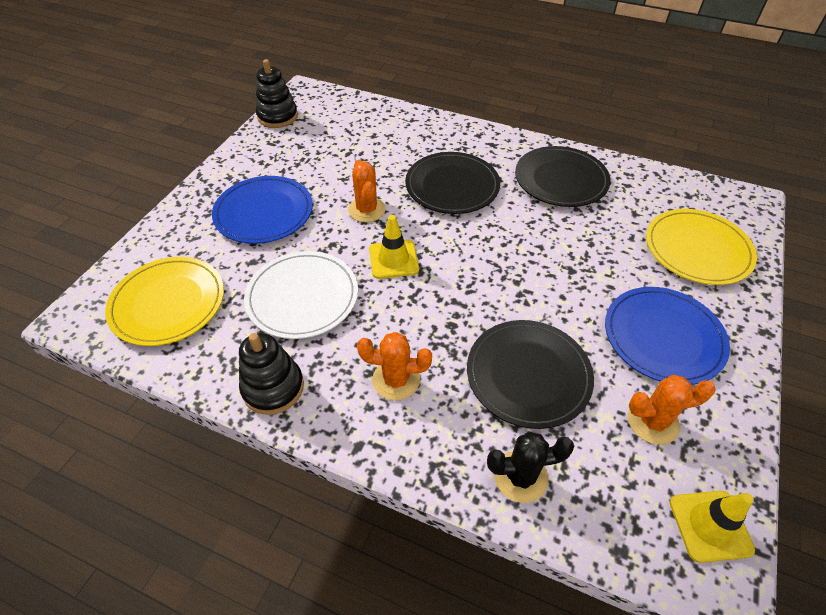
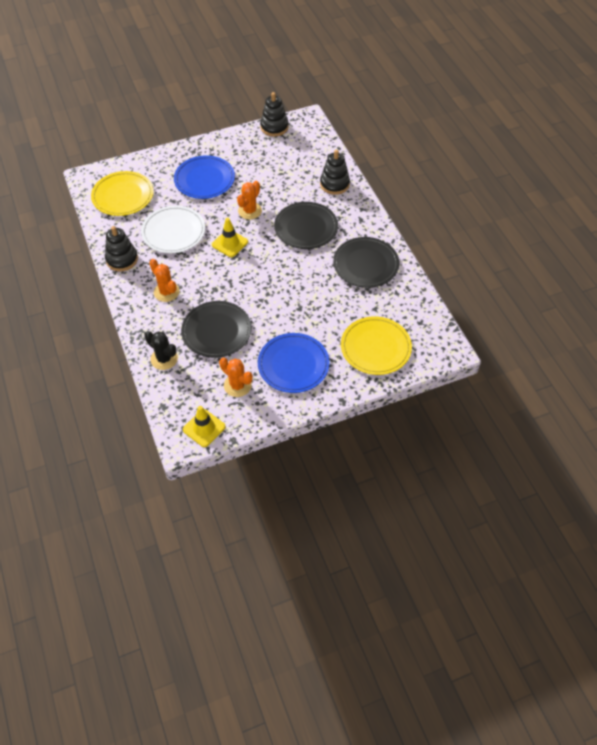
camera: 45 degrees right, 5 degrees up
none -> black stacking toy [320,150,350,195]

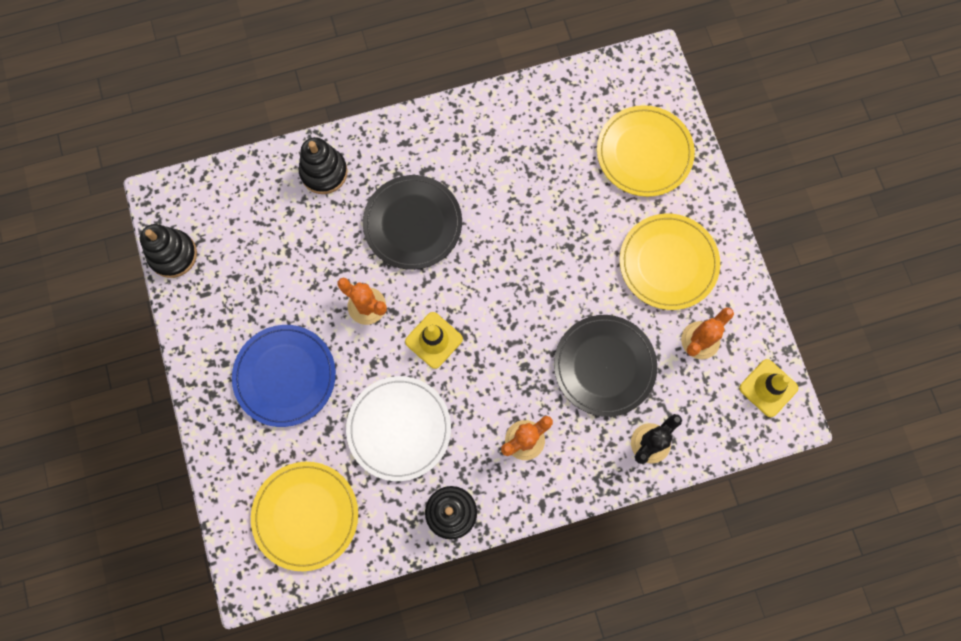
camera: 85 degrees left, 20 degrees up
blue plate [258,333,330,393] -> yellow plate [619,214,720,310]
black plate [333,237,399,288] -> none

